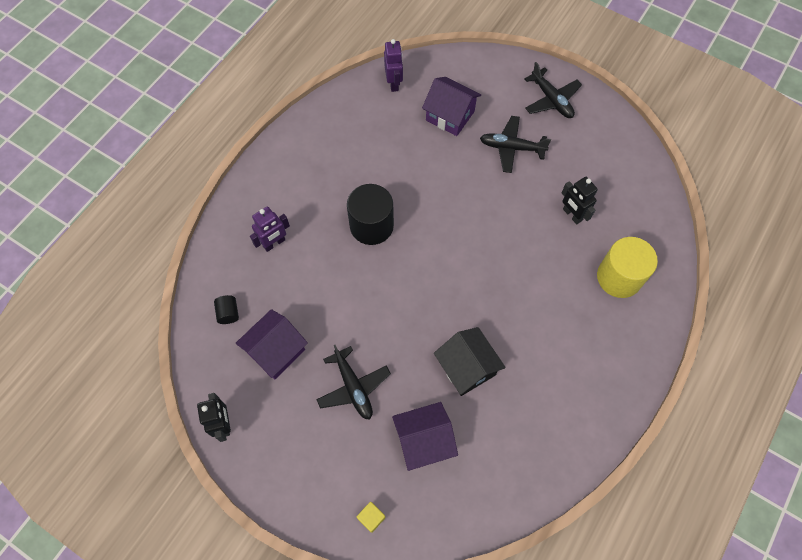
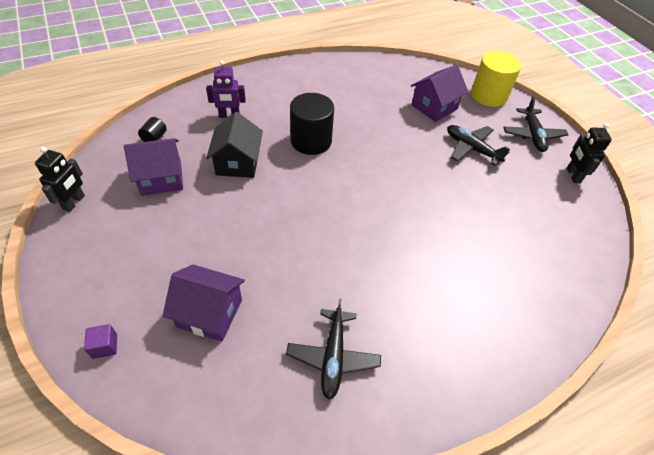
camera: 30 degrees right, 15 degrees down
black plane [316,345,391,420] -> black plane moved to [286,299,381,400]
yellow cube [357,502,385,533] -> purple cube [84,324,117,359]
purple robot [384,39,403,92] -> none
purple house [422,77,481,136] -> purple house turned 75 degrees clockwise [411,65,469,122]
black house [434,327,506,396] -> black house moved to [206,112,263,178]
black robot [562,177,598,224] -> black robot moved to [567,123,612,183]
yellow cylinder [597,237,658,298] -> yellow cylinder moved to [471,51,521,107]

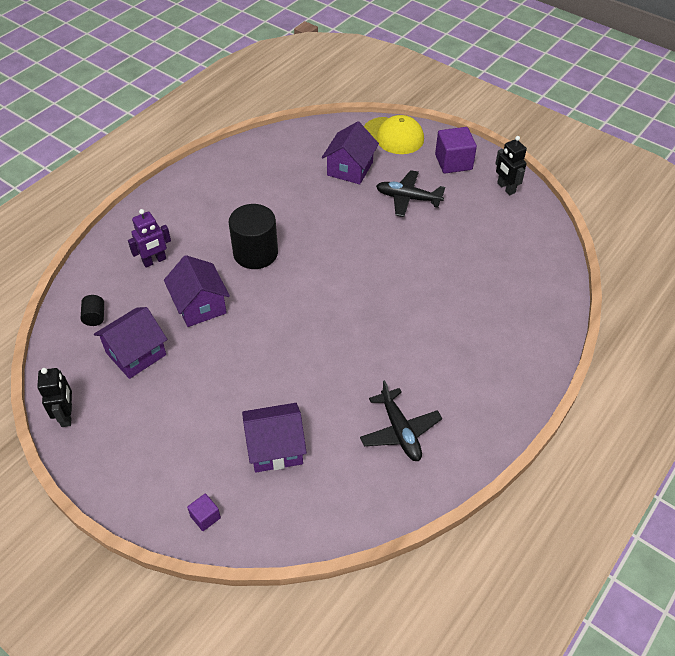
camera: 25 degrees left, 0 degrees up
black house [206,112,263,178] -> purple house [164,255,230,327]
yellow cylinder [471,51,521,107] -> yellow cap [364,115,424,154]
black plane [503,97,569,152] -> purple cube [435,127,477,174]

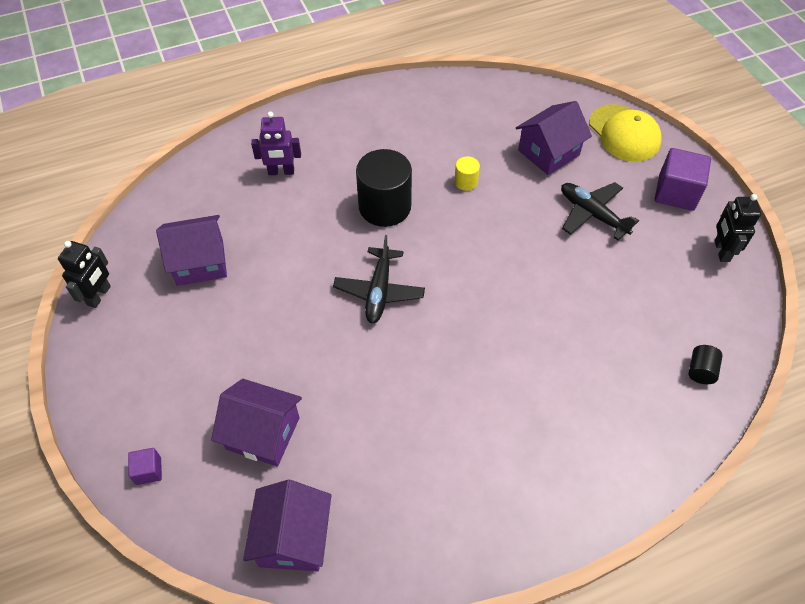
camera: 30 degrees right, 5 degrees up
black cylinder [81,295,104,326] -> black cylinder moved to [688,345,723,384]
purple house [164,255,230,327] -> purple house moved to [243,480,331,572]
black plane [360,380,442,461] -> black plane moved to [333,235,425,324]
none -> yellow cylinder [454,156,480,191]

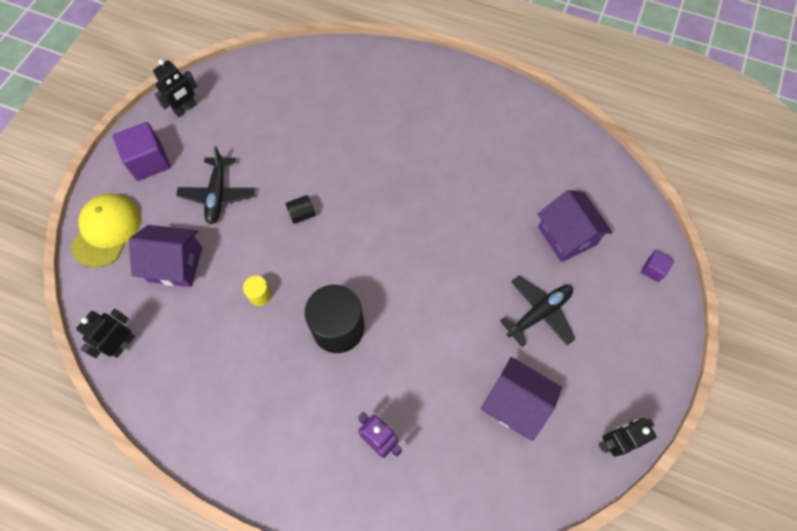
camera: 135 degrees left, 10 degrees up
purple house [243,480,331,572] -> none
black plane [333,235,425,324] -> black plane moved to [500,276,575,347]
black cylinder [688,345,723,384] -> black cylinder moved to [285,195,316,224]
none -> black robot [76,309,135,358]

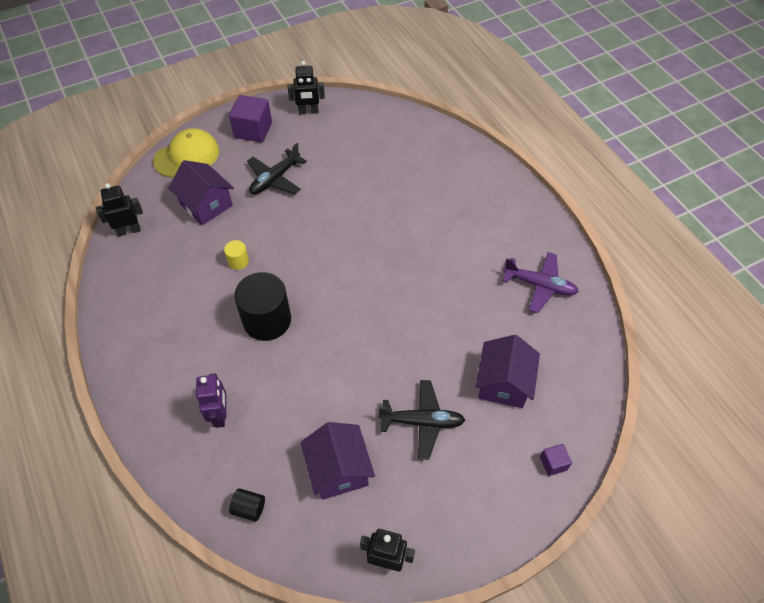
camera: 40 degrees right, 10 degrees down
black cylinder [285,195,316,224] -> black cylinder moved to [229,488,265,522]
none -> purple plane [503,252,579,313]

